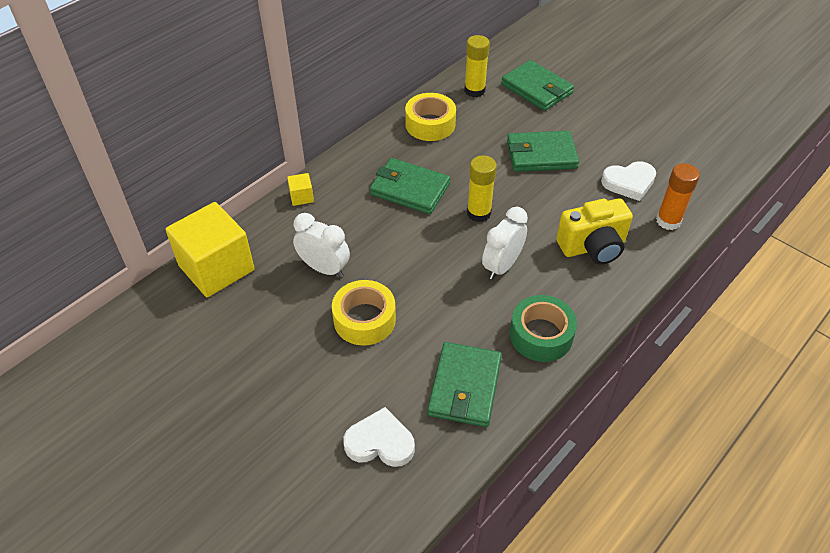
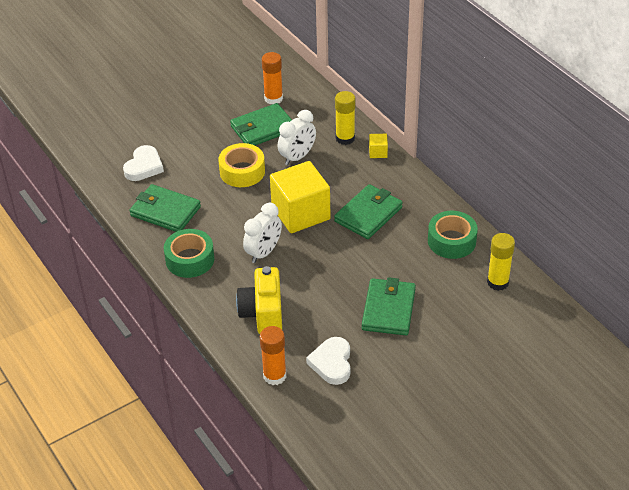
camera: 105 degrees right, 5 degrees down
yellow cube [165,202,255,297] -> yellow cube moved to [270,161,331,233]
yellow tape [405,93,456,141] -> green tape [428,211,478,259]
yellow glue stick [467,155,497,222] -> yellow glue stick moved to [335,91,356,145]
white clock [482,207,528,280] -> white clock turned 75 degrees clockwise [243,203,282,263]
green wallet [501,60,574,111] -> green wallet moved to [230,103,292,145]
none -> orange glue stick [262,52,283,104]

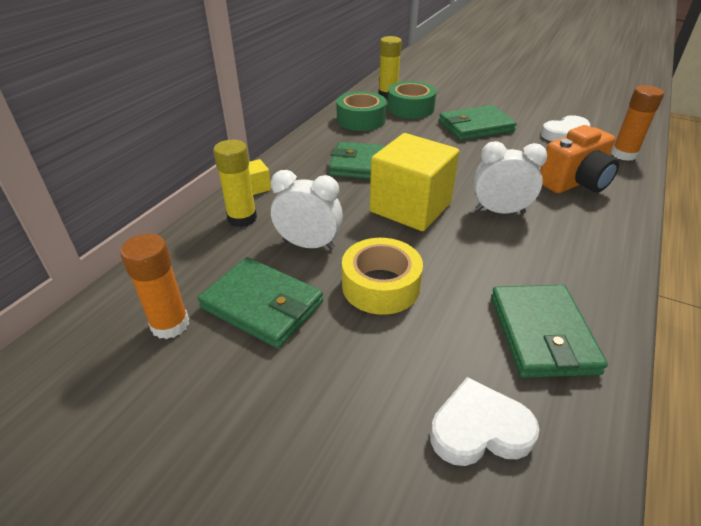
camera: 120 degrees left, 5 degrees down
green tape [164,229,214,278] -> green tape moved to [387,81,436,119]
yellow camera [236,266,282,334] -> orange camera [540,125,619,193]

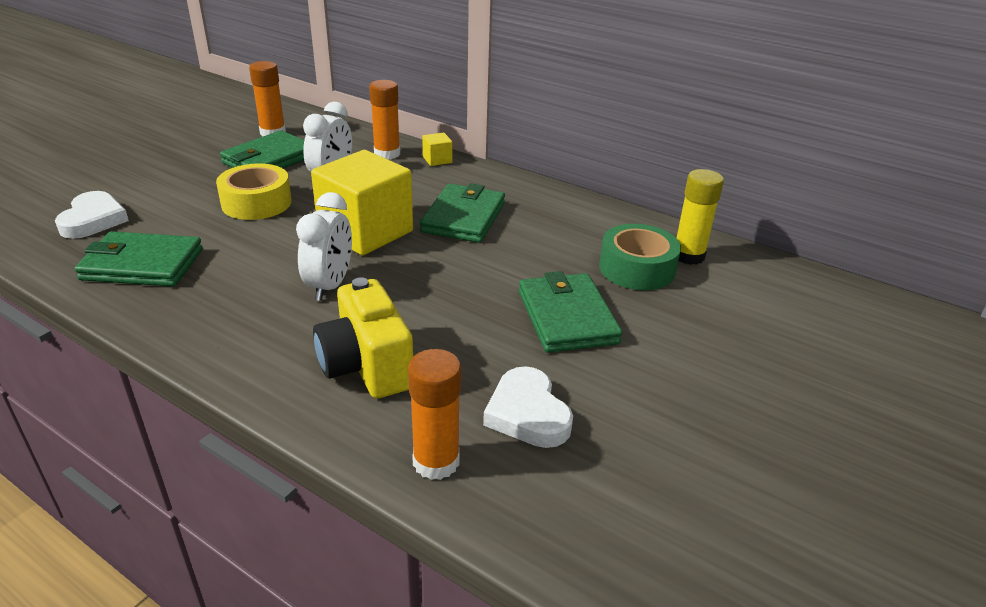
camera: 95 degrees right, 5 degrees down
yellow glue stick [213,140,257,227] -> orange glue stick [369,80,400,159]
green tape [336,91,387,131] -> none
orange camera [540,125,619,193] -> yellow camera [313,277,413,399]

